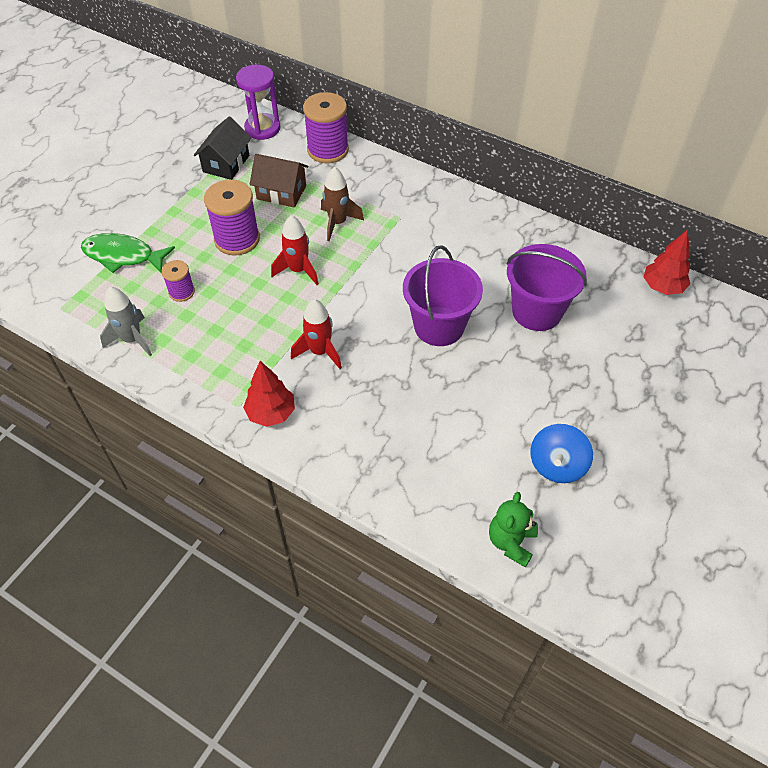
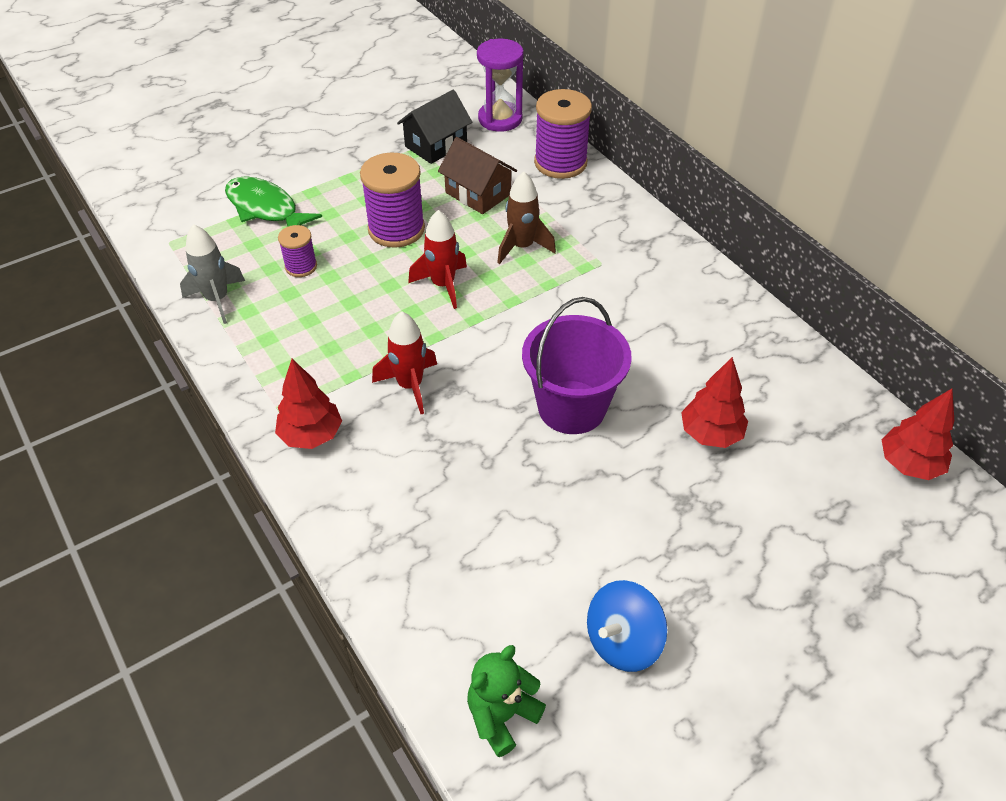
camera: 25 degrees right, 5 degrees down
purple bucket [507,244,587,331] -> red tree [681,357,748,448]

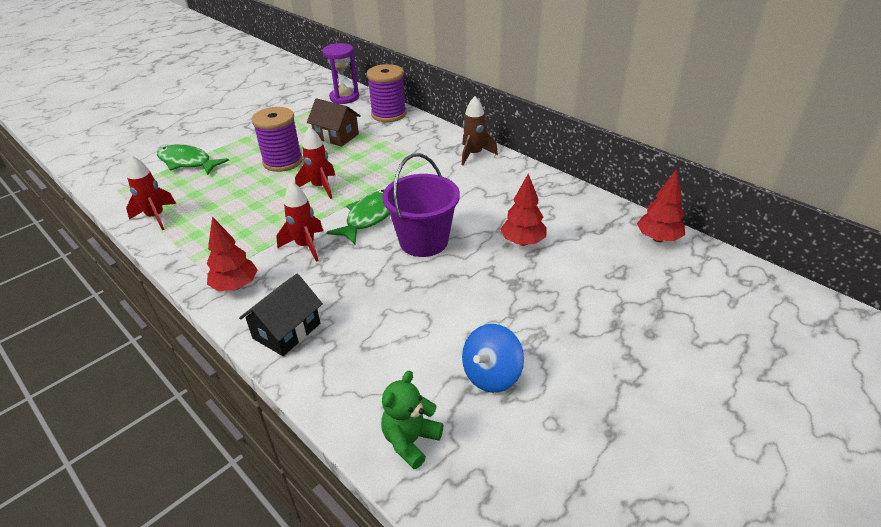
camera: 10 degrees left, 10 degrees down
grey rocket [180,224,245,324] -> red rocket [126,156,176,230]
purple spool [278,225,317,277] -> none
black house [397,90,472,164] -> black house moved to [239,274,323,356]
brown rocket [497,172,556,264] -> brown rocket moved to [462,96,498,165]
none -> green fish [326,189,390,244]

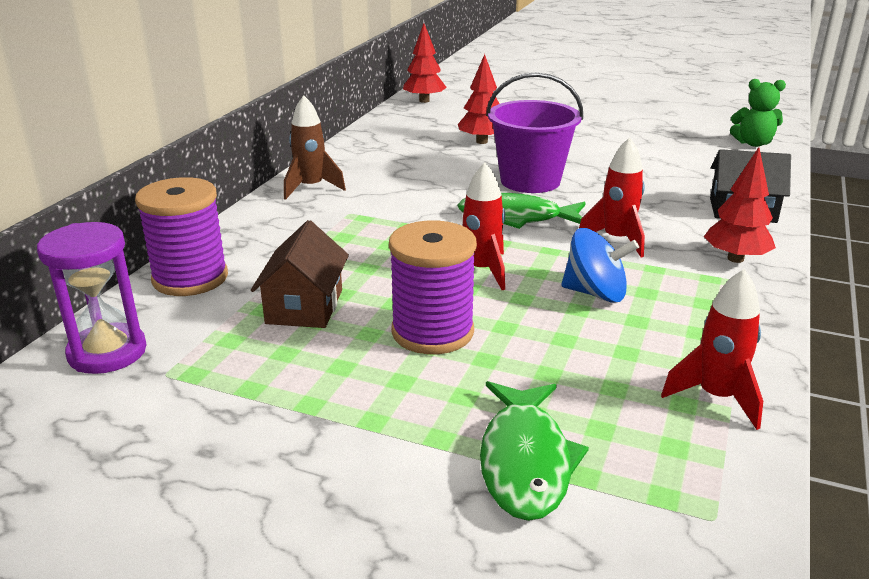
camera: 115 degrees left, 10 degrees down
blue spinning top [462,324,524,393] -> blue spinning top moved to [561,228,639,303]

